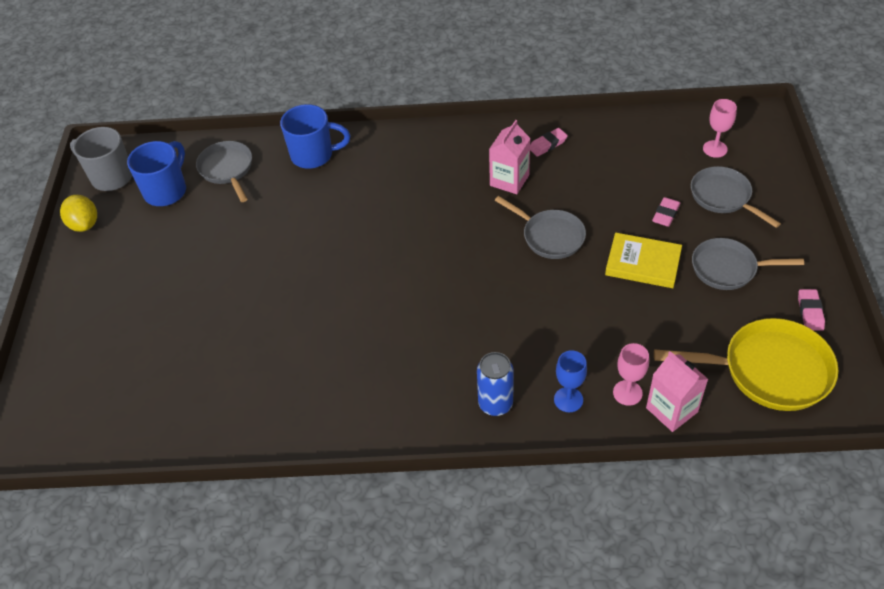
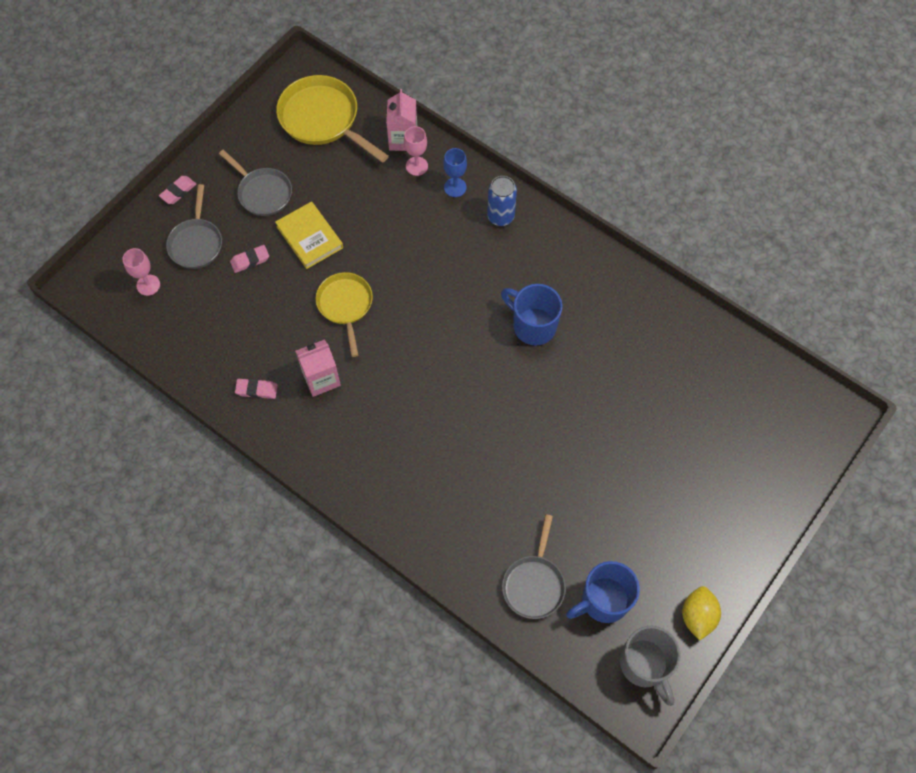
camera: 145 degrees left, 15 degrees up
blue mug [280,104,350,169] -> blue mug moved to [501,284,563,346]
grey pan [495,196,586,259] -> yellow pan [316,272,373,357]
pink eraser [798,289,825,331] -> pink eraser moved to [159,176,196,204]

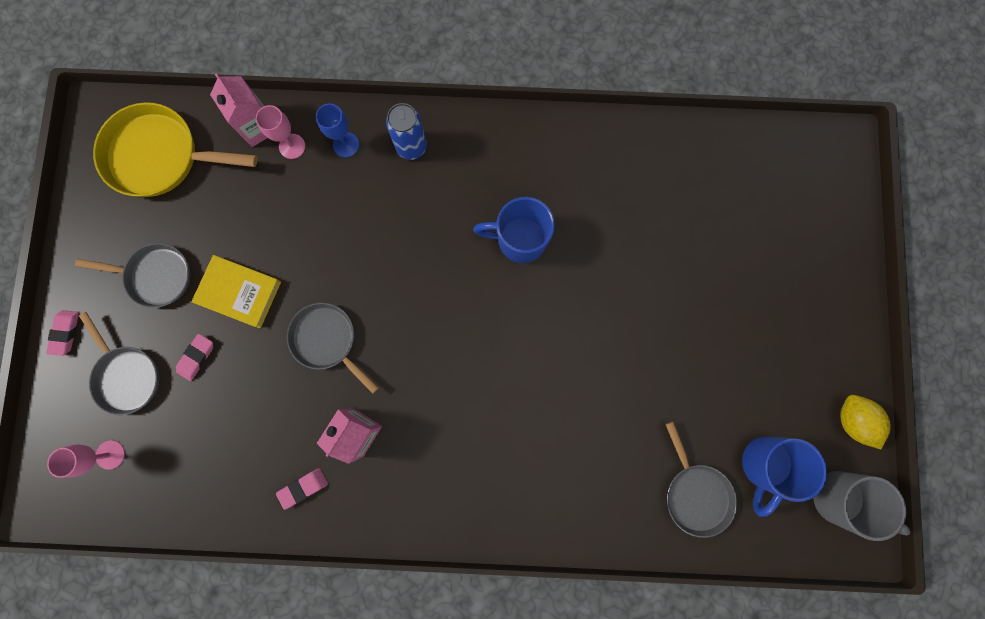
camera: 35 degrees left, 15 degrees up
yellow pan [316,272,373,357] -> grey pan [287,303,379,394]

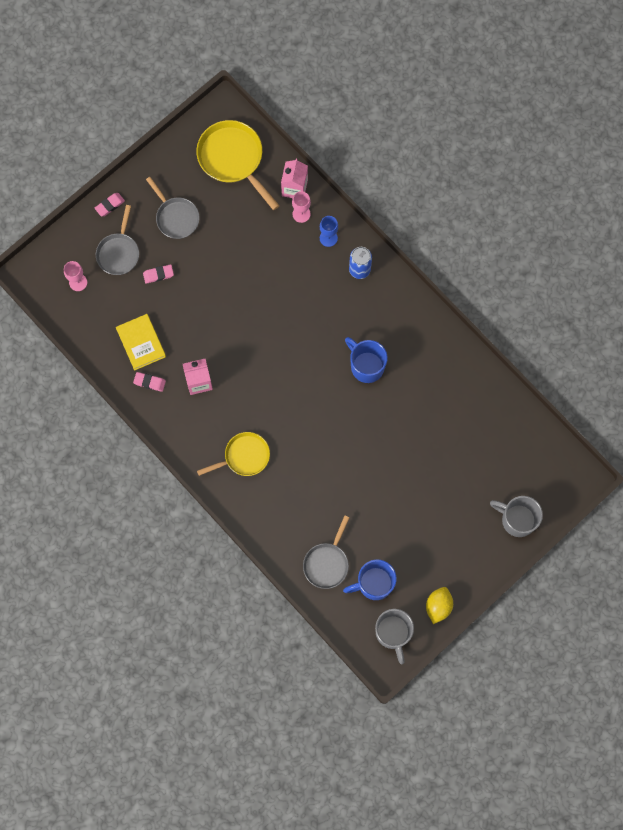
camera: 45 degrees right, 5 degrees down
yellow book [191,255,281,328] -> yellow book moved to [116,314,166,371]
grey pan [287,303,379,394] -> none
none -> yellow pan [197,432,270,476]
none -> grey mug [490,496,543,537]

